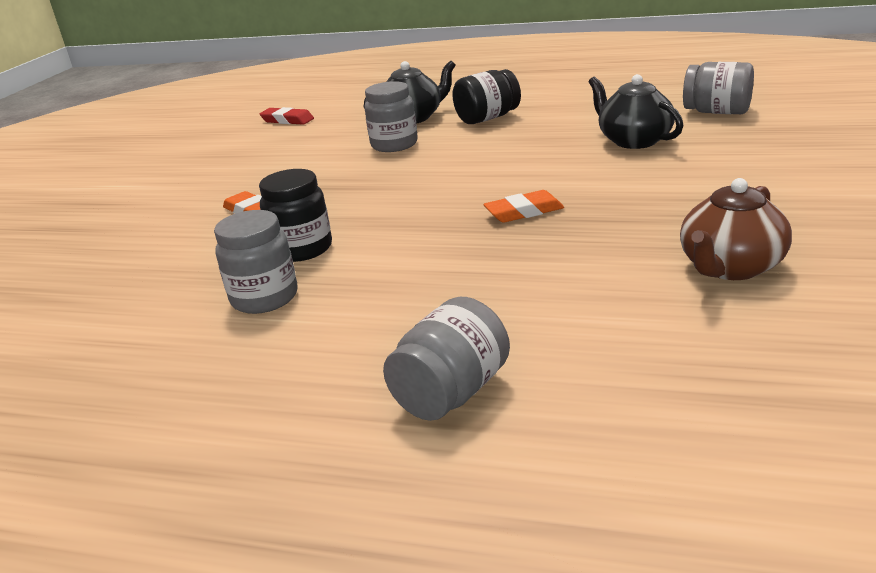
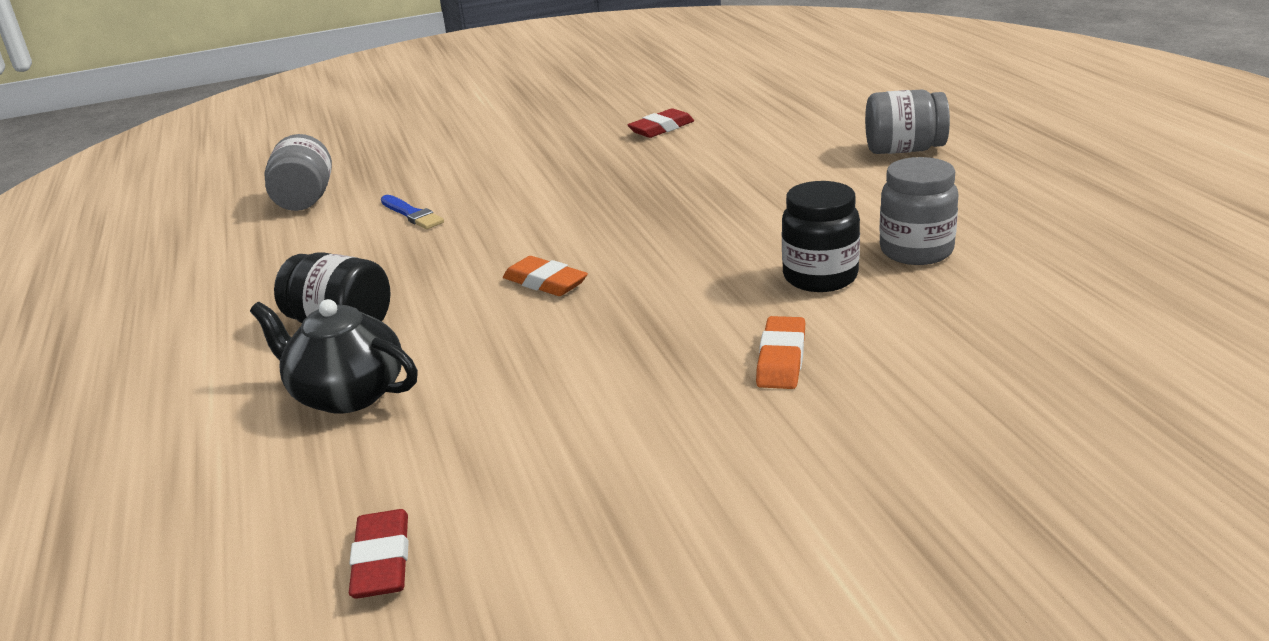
camera: 125 degrees left, 0 degrees up
grey jar [364,81,418,152] -> none
orange eraser [484,190,564,223] -> orange eraser moved to [503,256,588,296]
black teapot [589,74,683,149] -> blue brush [381,195,444,229]
brown teapot [680,178,792,280] -> red eraser [628,108,694,138]

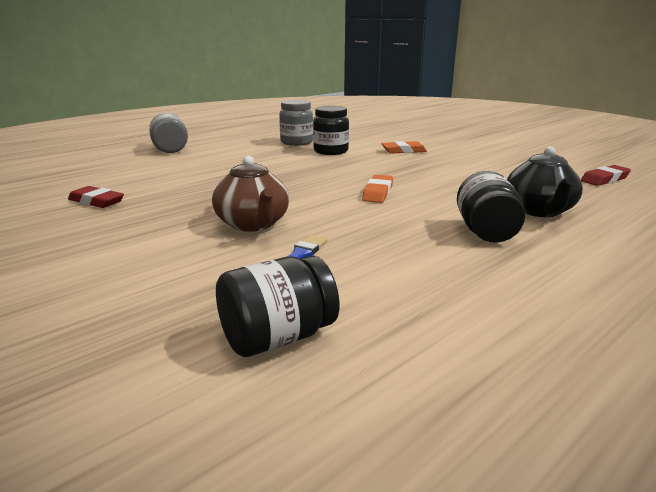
camera: 115 degrees left, 5 degrees down
grey jar [265,134,332,211] -> black jar [216,255,339,357]
none -> brown teapot [212,156,289,232]

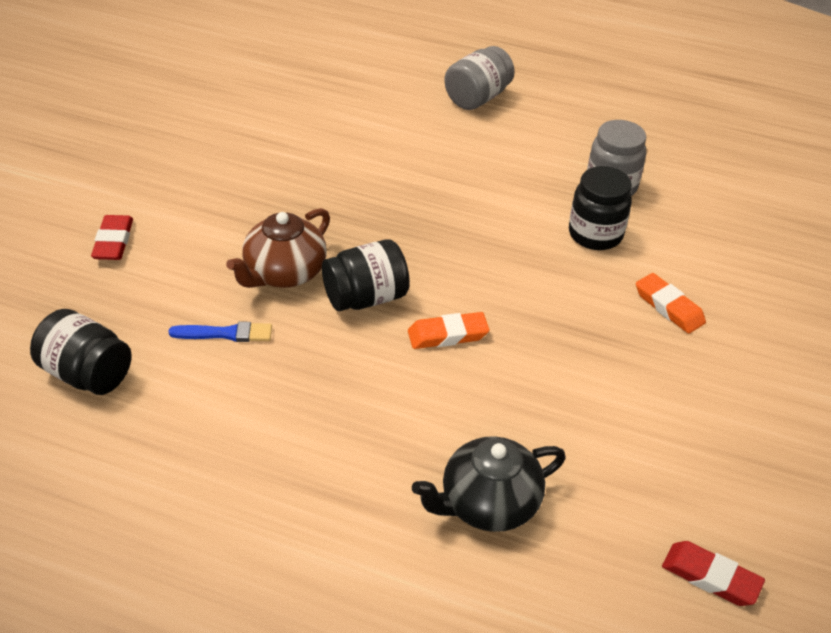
camera: 60 degrees right, 20 degrees up
red eraser [68,186,124,208] -> red eraser moved to [91,215,133,260]
black jar [457,171,525,243] -> black jar moved to [322,239,410,311]

